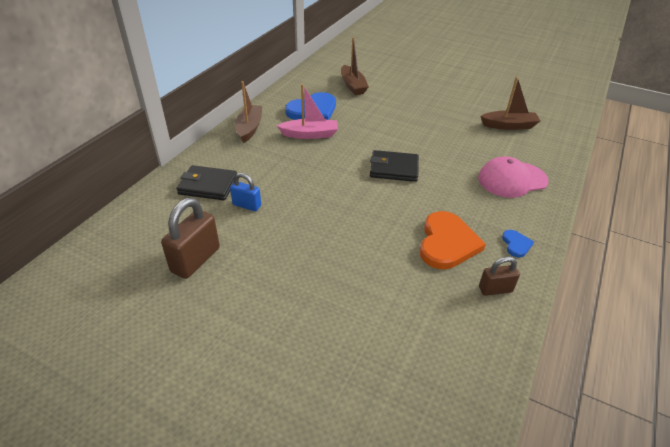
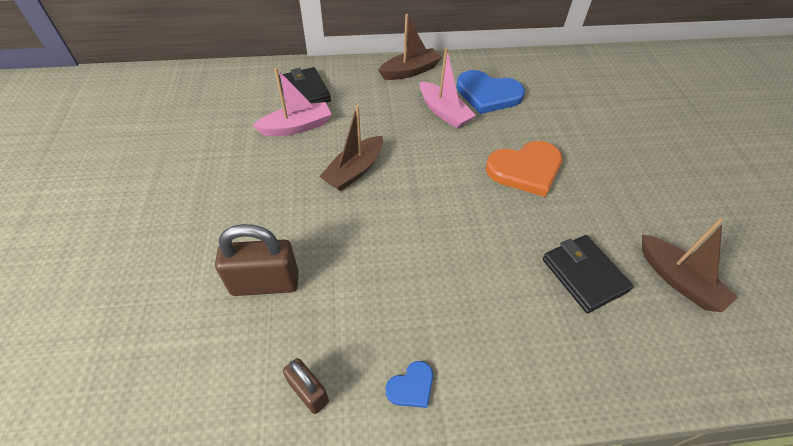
camera: 55 degrees right, 10 degrees up
brown padlock [161,198,220,279] -> brown padlock moved to [215,224,299,296]
blue padlock [230,173,261,211] -> pink boat [253,68,332,136]
brown boat [341,37,369,95] -> brown boat moved to [319,105,383,191]
black wallet [370,150,419,182] -> black wallet moved to [543,235,634,313]
orange heart [420,211,486,269] -> orange heart moved to [486,141,563,197]
pink cap [478,156,549,198] -> none

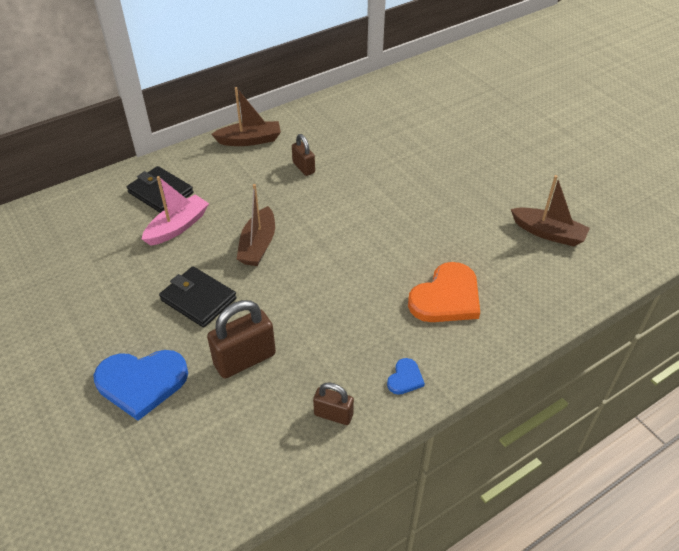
camera: 25 degrees left, 5 degrees down
brown boat [378,14,442,80] -> brown boat turned 45 degrees clockwise [211,87,281,146]
pink boat [420,48,476,128] -> brown padlock [292,134,315,176]
blue heart [456,70,525,114] -> blue heart moved to [93,350,188,421]
orange heart [486,141,563,197] -> orange heart moved to [408,262,480,322]
black wallet [543,235,634,313] -> black wallet moved to [159,266,237,328]

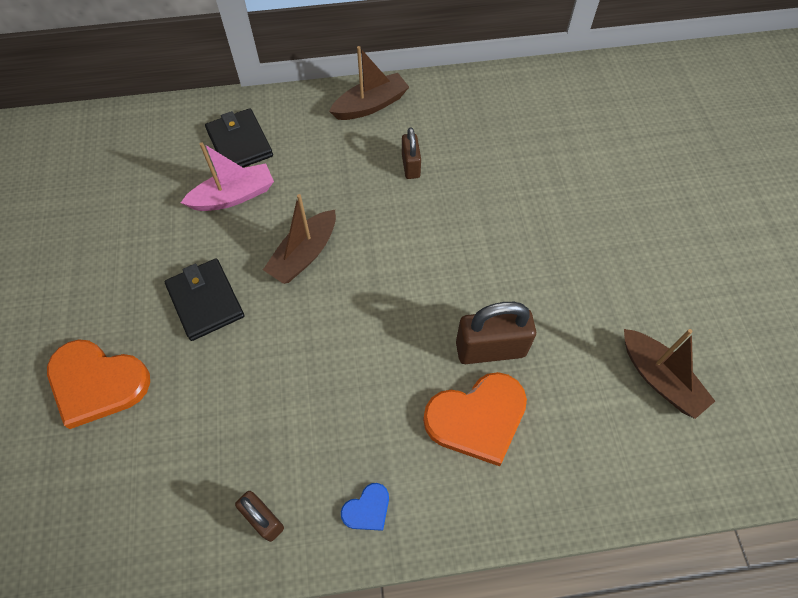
camera: 25 degrees right, 15 degrees up
blue heart [93,350,188,421] -> orange heart [47,339,150,429]
brown padlock [207,300,276,378] -> brown padlock moved to [456,302,536,364]
brown boat [211,87,281,146] -> brown boat turned 45 degrees counterclockwise [329,46,409,120]

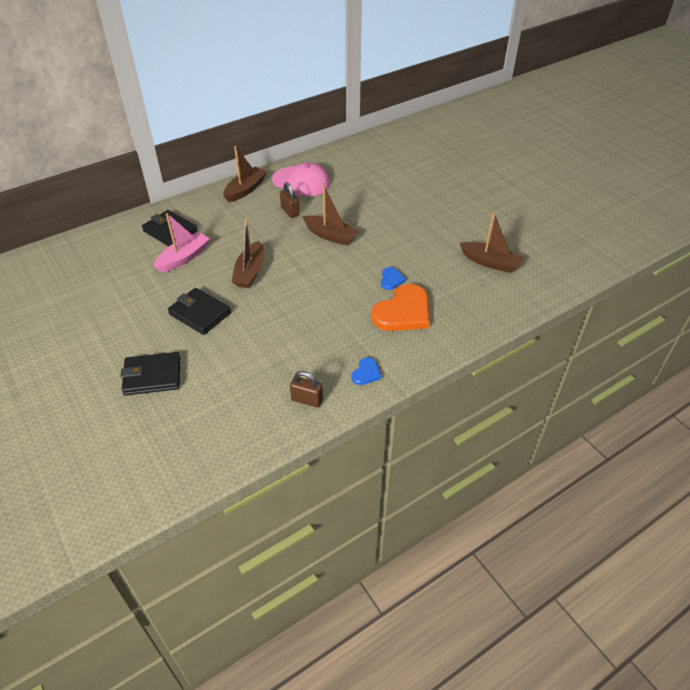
camera: 25 degrees left, 15 degrees down
orange heart [47,339,150,429] -> black wallet [120,352,180,395]
brown padlock [456,302,536,364] -> blue heart [381,267,406,290]
none -> pink cap [272,162,330,197]
none -> brown boat [302,186,359,246]

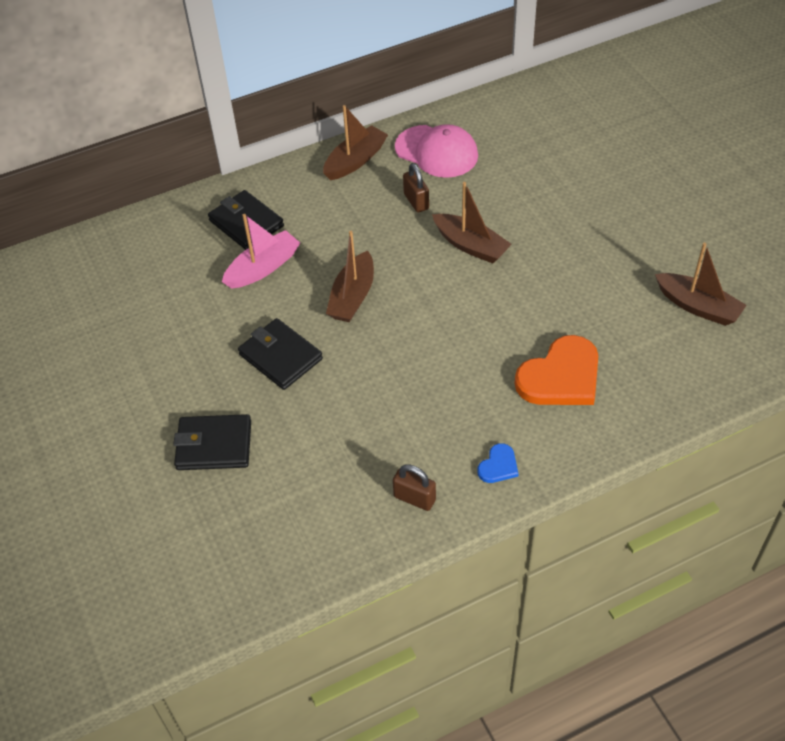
camera: 10 degrees right, 5 degrees up
blue heart [381,267,406,290] -> none

